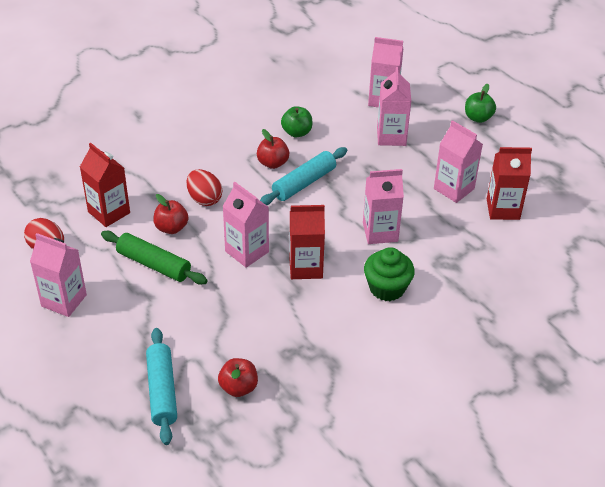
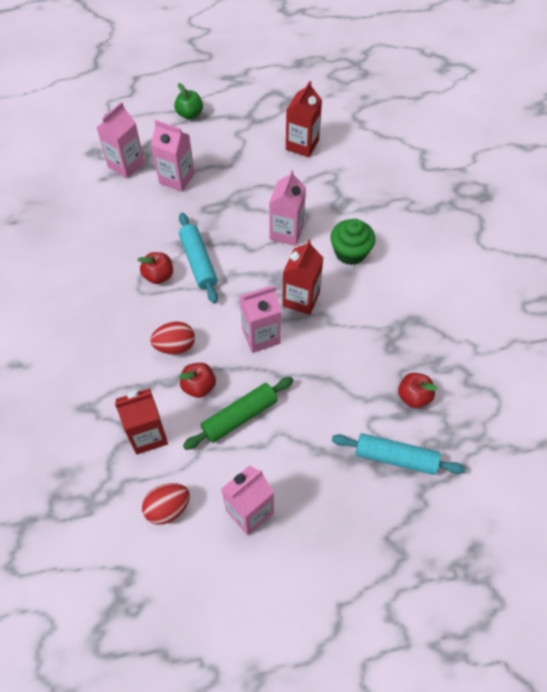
camera: 65 degrees left, 15 degrees up
green apple [281,106,312,138] -> none
pink carton [434,120,483,203] -> none

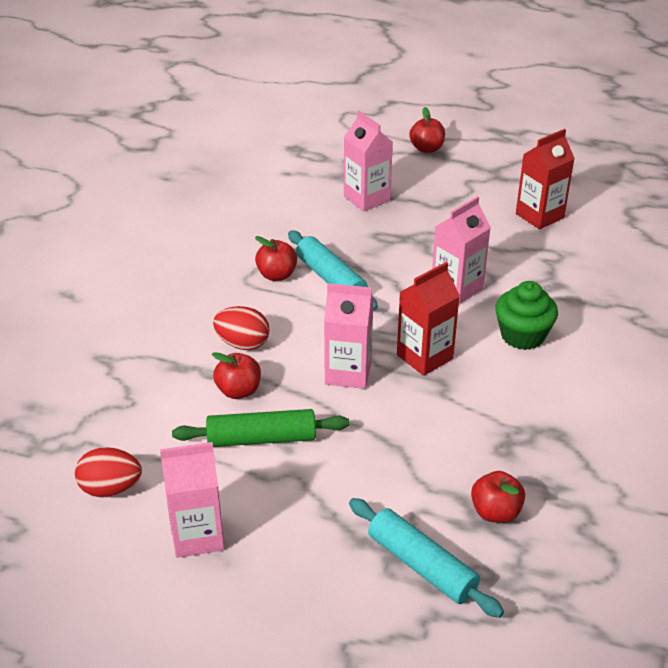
camera: 30 degrees right, 20 degrees down
pink carton [97,102,144,178] -> none
red carton [115,388,168,455] -> none
green apple [174,83,203,119] -> red apple [409,107,445,153]
turquoise rolling pin [179,213,218,303] -> turquoise rolling pin turned 45 degrees counterclockwise [288,230,378,310]

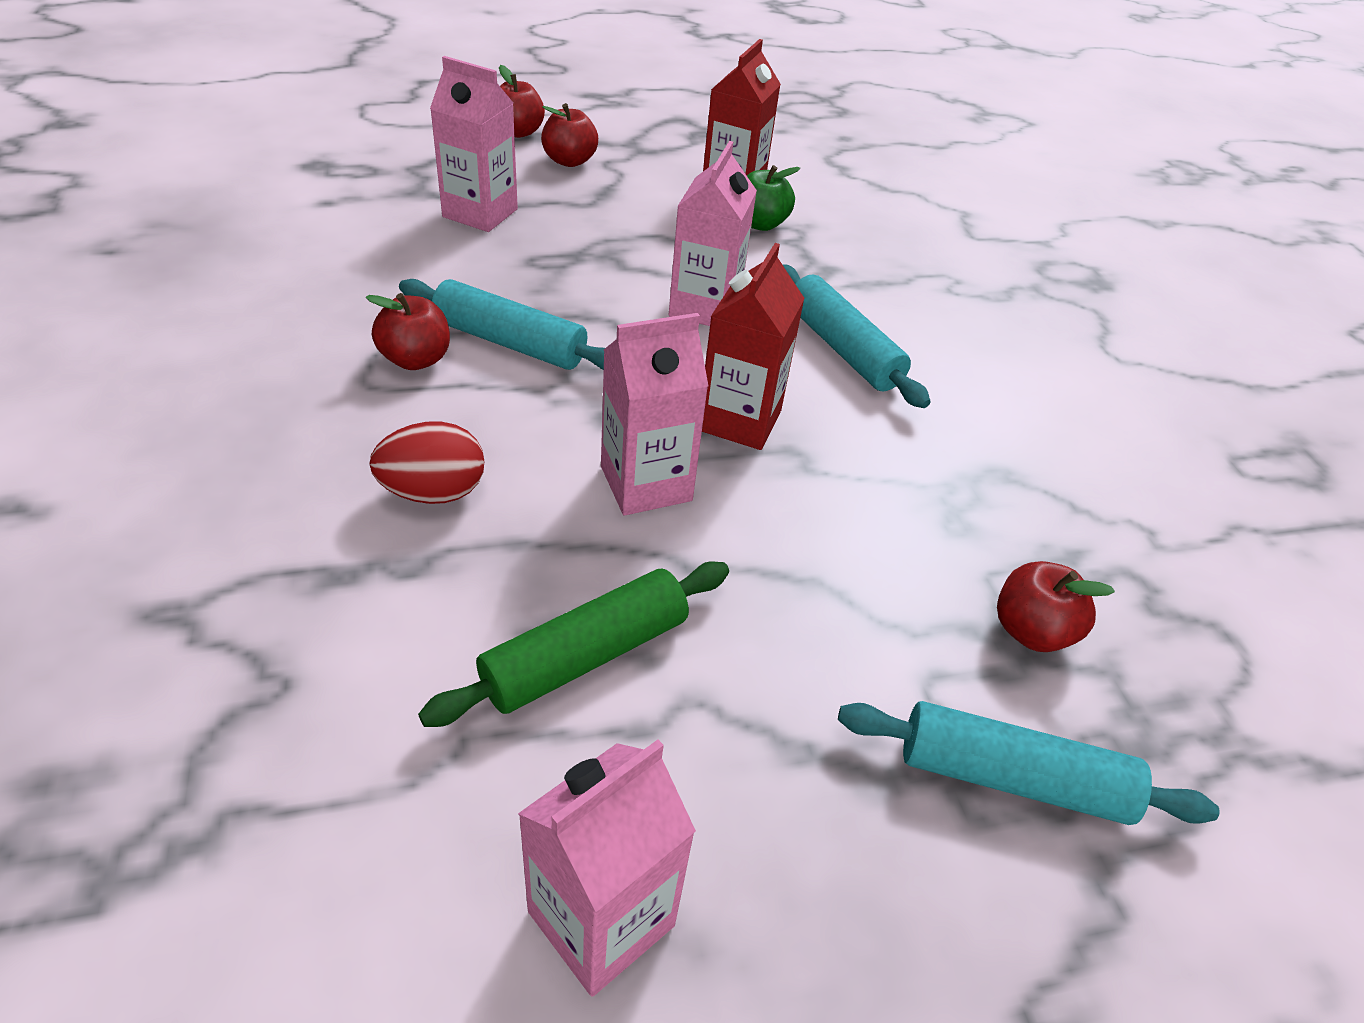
camera: 35 degrees left, 5 degrees up
red egg [75,447,142,498] -> none
red apple [212,352,261,399] -> red apple moved to [541,103,598,167]
green cupcake [495,281,558,350] -> turquoise rolling pin [782,264,931,408]
none -> green apple [747,165,800,231]

